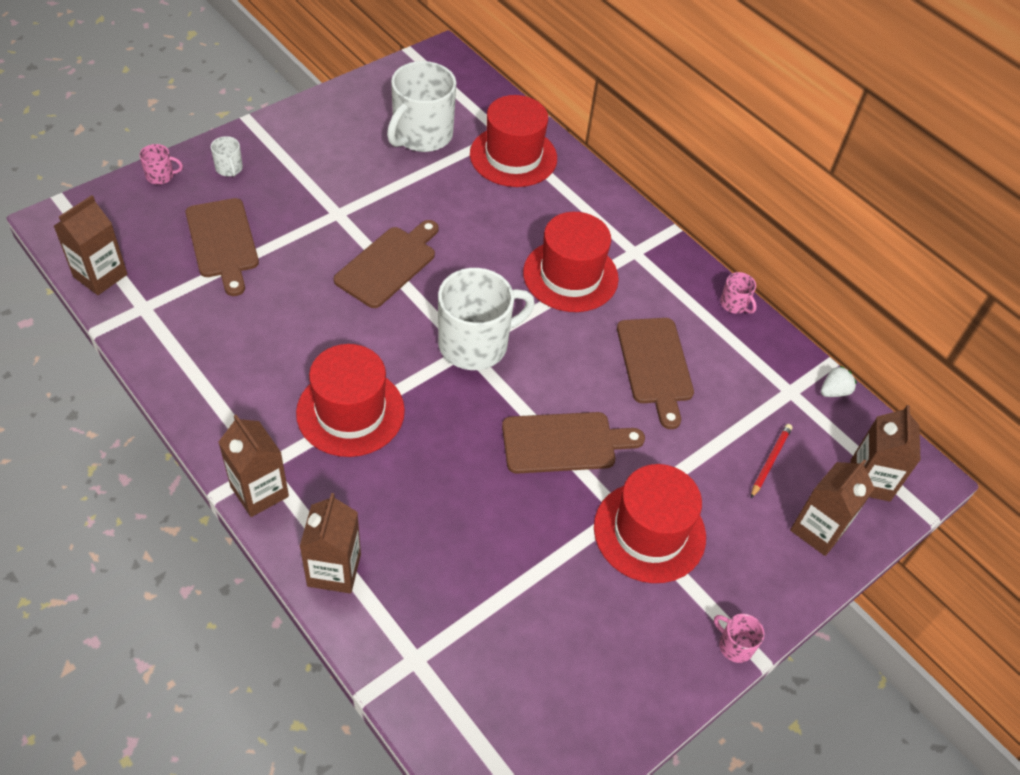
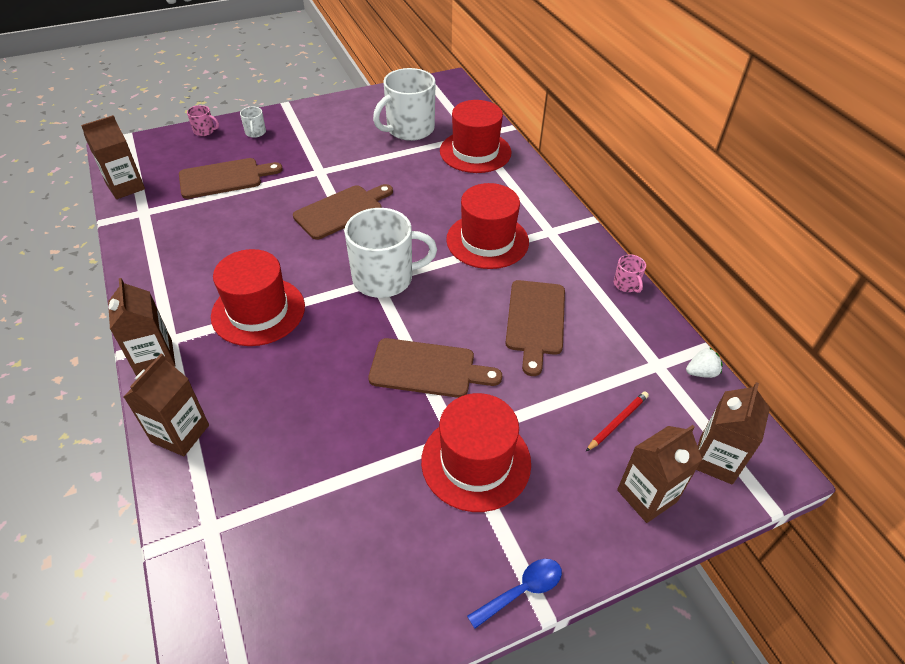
camera: 20 degrees right, 5 degrees down
brown cutting board [186,198,259,296] -> brown cutting board turned 105 degrees counterclockwise [179,158,283,199]
pink mug [714,614,764,663] -> blue spoon [467,559,562,629]

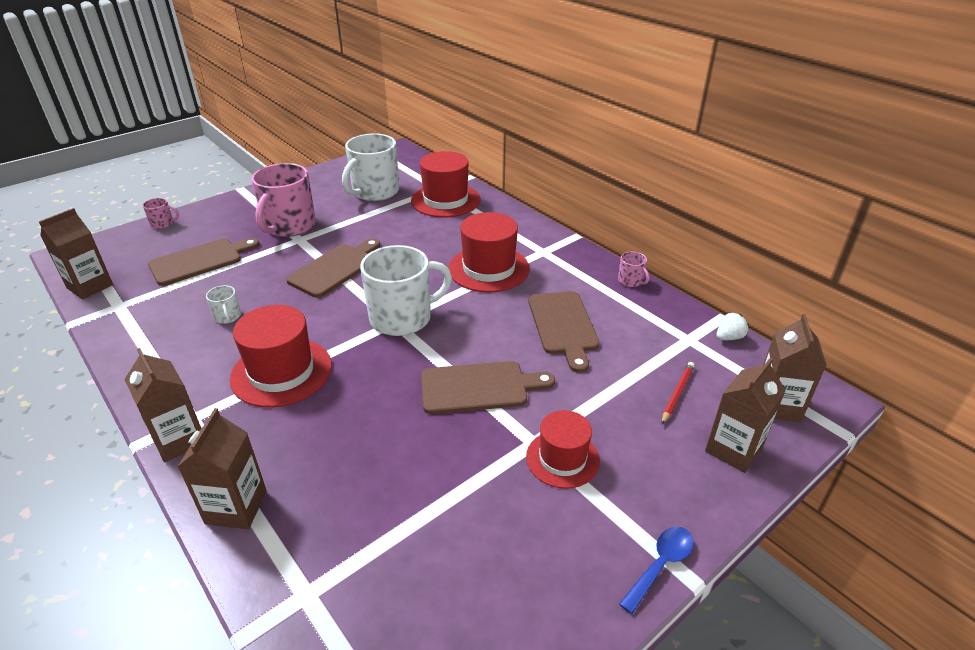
camera: 15 degrees left, 10 degrees down
white mug [240,107,266,138] -> white mug moved to [206,285,241,324]
red hat [421,393,531,512] -> red hat [526,410,600,489], size x0.64
none -> pink mug [251,163,316,237]

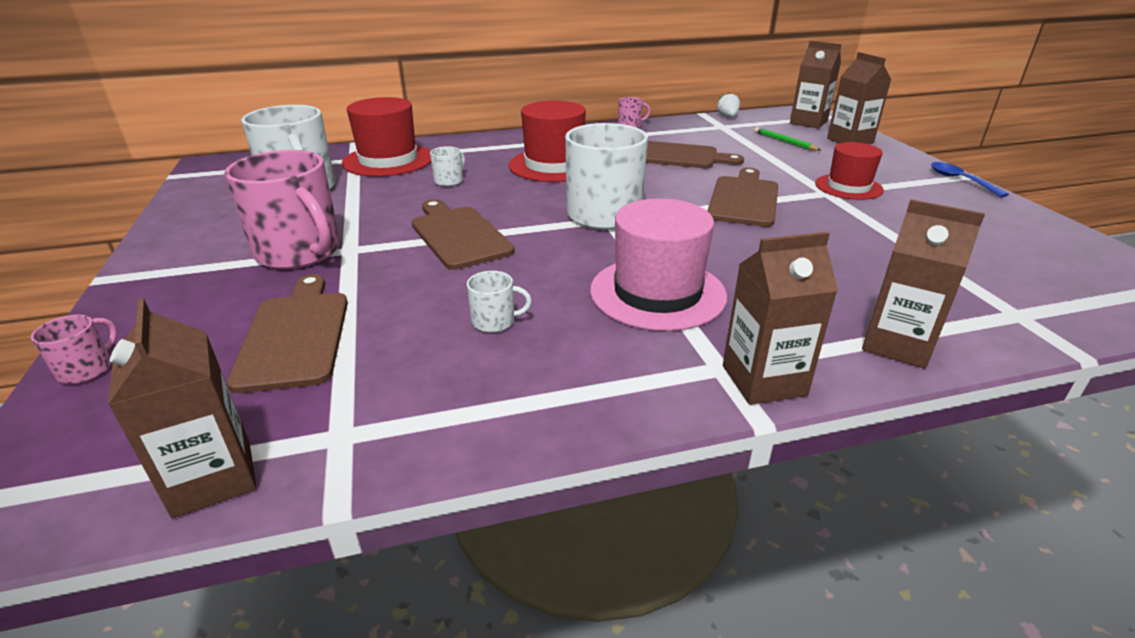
camera: 65 degrees left, 5 degrees down
red hat [230,305,332,407] -> pink hat [590,199,727,331]
red pencil [662,362,695,424] -> green pencil [754,127,821,151]
none -> white mug [430,146,465,186]

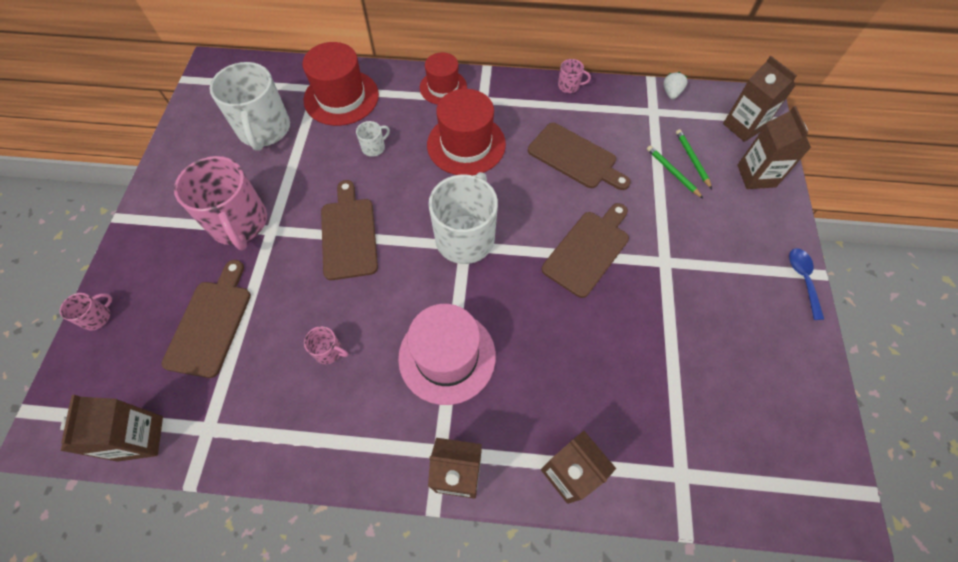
camera: 20 degrees right, 30 degrees up
white mug [467,271,532,333] -> pink mug [304,326,349,364]
red hat [815,142,884,200] -> red hat moved to [420,52,467,105]
none -> green pencil [647,145,703,198]

